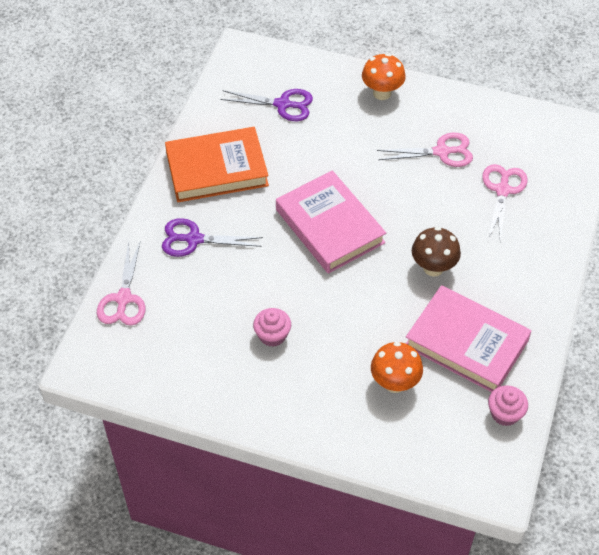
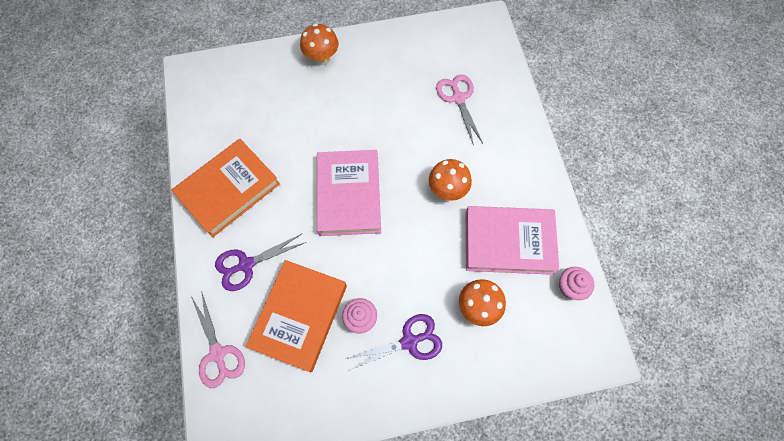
camera: 30 degrees left, 15 degrees up
purple scissors [220,89,313,121] -> purple scissors moved to [346,314,442,371]
pink book [276,171,386,274] -> pink book turned 60 degrees clockwise [317,150,381,236]
pink scissors [377,133,473,167] -> none
brown mushroom [412,227,461,277] -> orange mushroom [429,159,472,201]
none -> orange book [246,260,347,372]

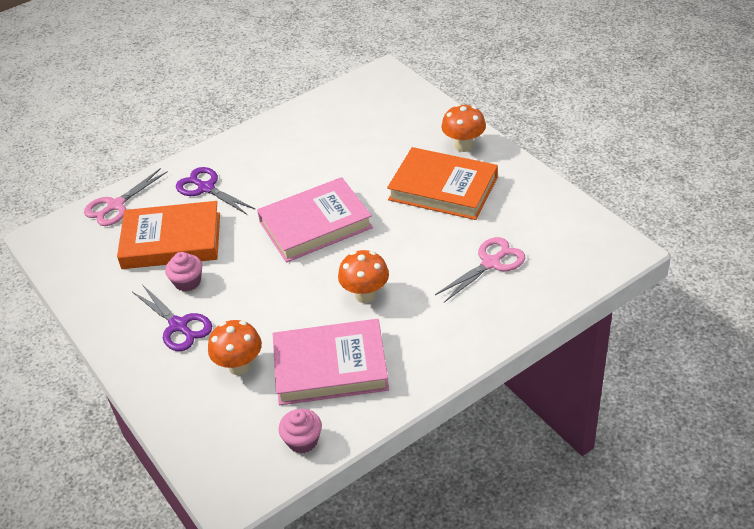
camera: 70 degrees right, 25 degrees down
orange book [171,139,280,237] -> orange book moved to [387,147,498,220]
pink book [466,206,559,275] -> pink book turned 75 degrees counterclockwise [273,319,389,405]

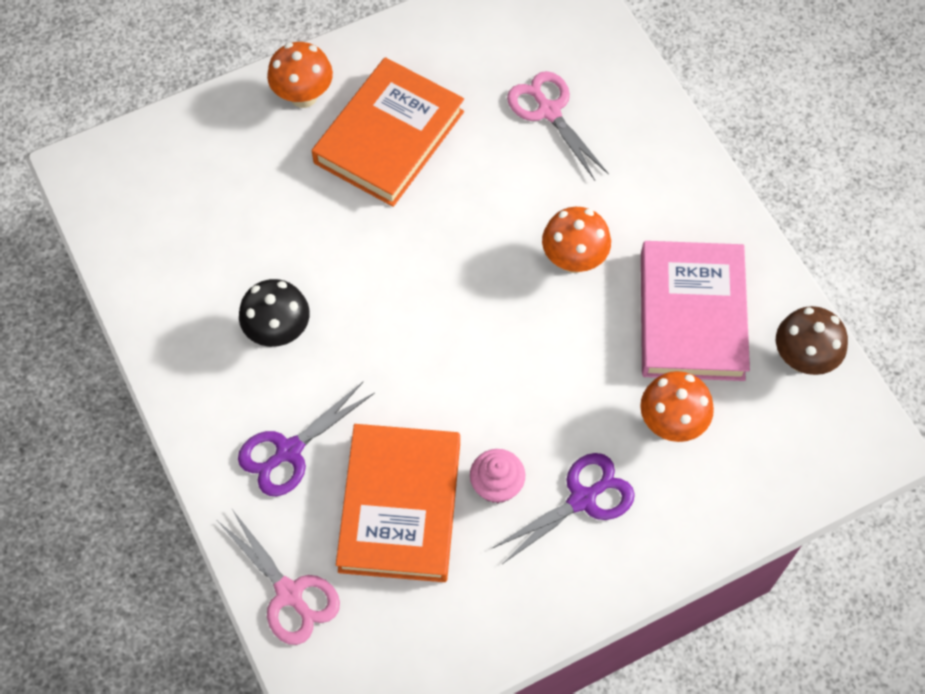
camera: 85 degrees left, 20 degrees up
pink book [257,177,373,263] -> none
pink cupcake [279,409,322,453] -> brown mushroom [776,306,848,375]
none -> black mushroom [239,279,310,347]

